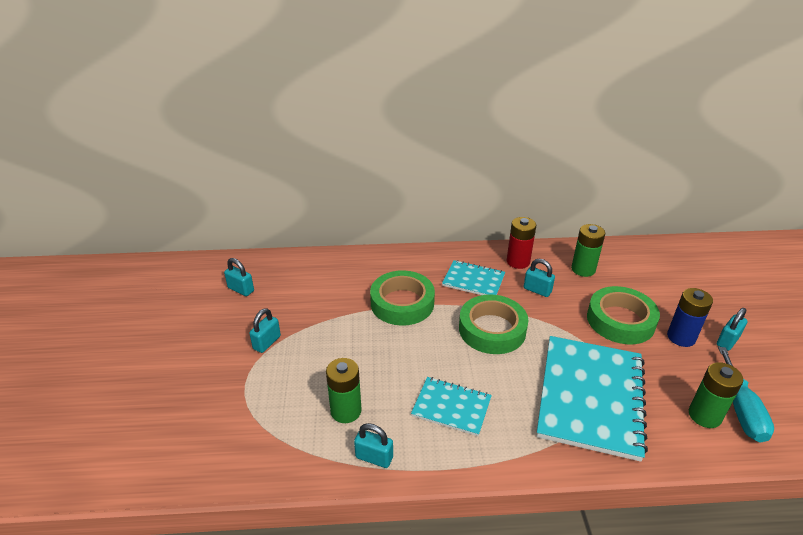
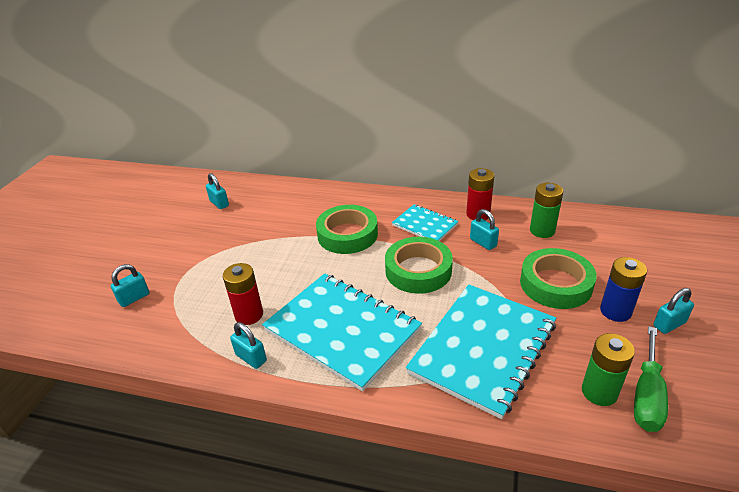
camera: 20 degrees right, 0 degrees up
turquoise padlock [249,308,281,353] -> turquoise padlock moved to [111,264,150,307]
green battery [326,358,362,423] -> red battery [223,263,263,325]
turquoise notebook [411,377,492,436] -> turquoise notebook [262,273,422,392], size x1.93
turquoise screwdriver [718,347,774,442] -> green screwdriver [634,326,668,432]

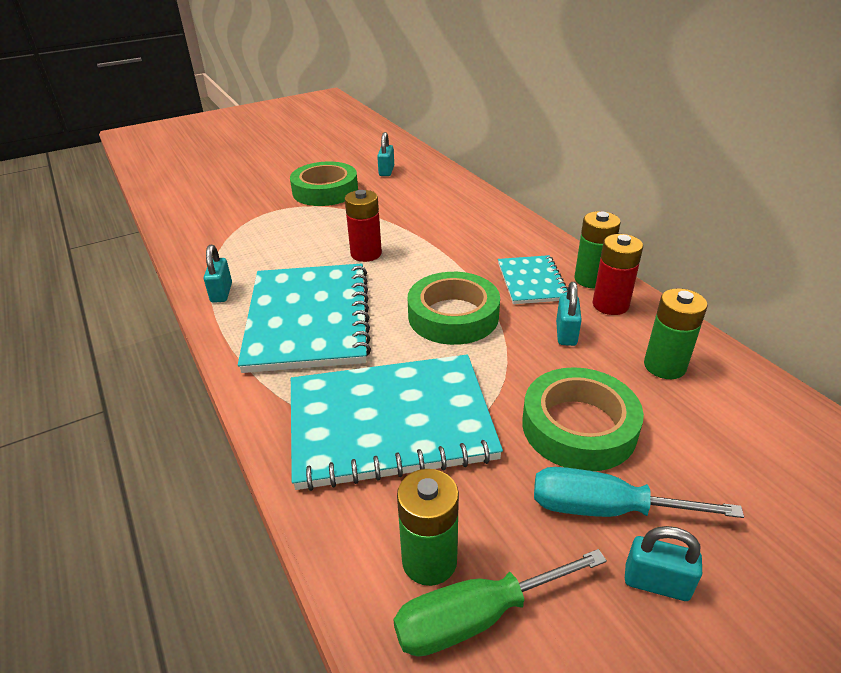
camera: 45 degrees right, 0 degrees up
turquoise padlock [111,264,150,307] -> none
red battery [223,263,263,325] -> red battery moved to [345,190,382,262]
green tape [316,205,378,254] -> green tape moved to [290,161,358,206]
blue battery [600,257,647,322] -> turquoise screwdriver [534,467,744,518]
none -> green battery [574,211,621,288]

